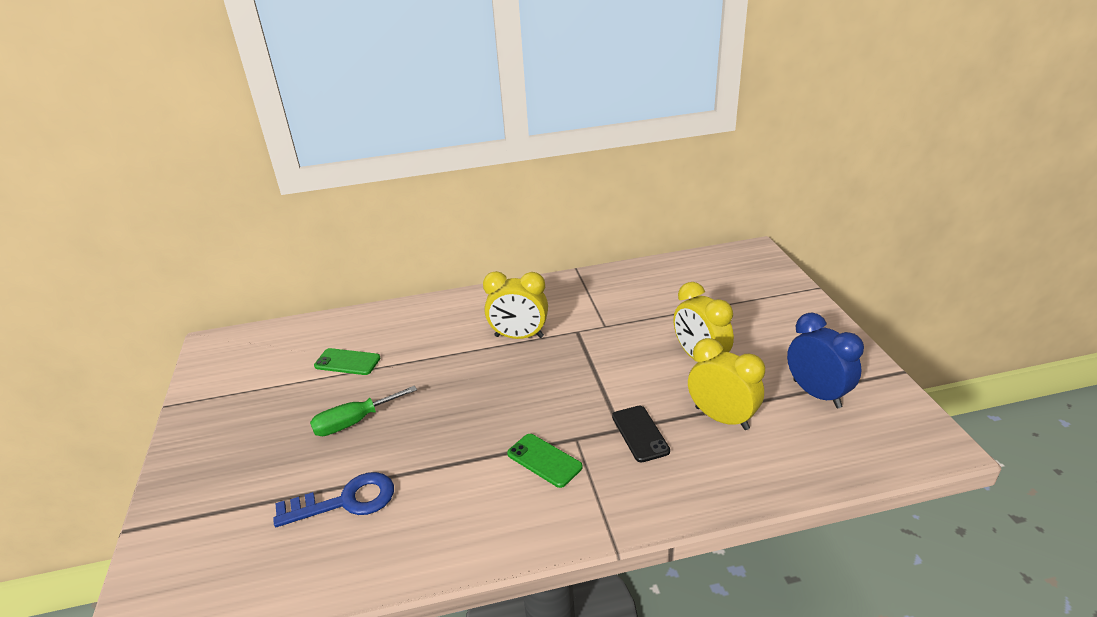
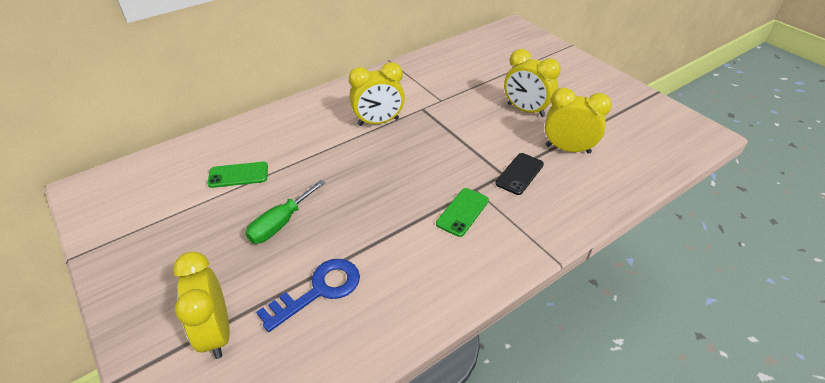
camera: 25 degrees left, 10 degrees up
green phone [507,434,583,488] -> green phone turned 75 degrees counterclockwise [436,188,489,237]
black phone [612,406,670,463] -> black phone turned 75 degrees clockwise [495,153,544,195]
blue clock [787,313,864,408] -> none
none -> yellow clock [173,251,230,359]

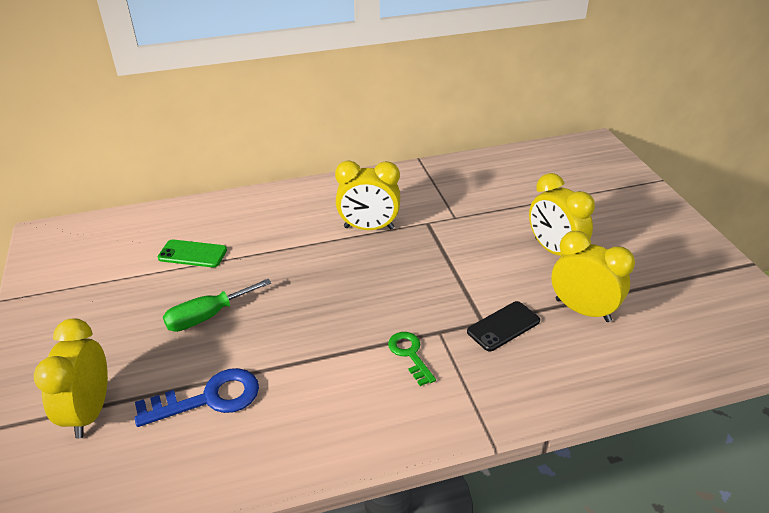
camera: 20 degrees right, 5 degrees down
green phone [436,188,489,237] -> green key [388,332,436,386]

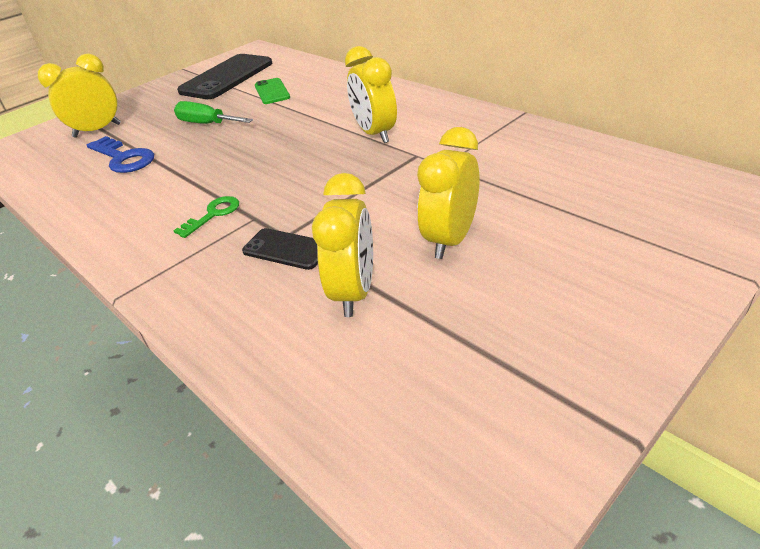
camera: 65 degrees right, 0 degrees up
none -> black phone [177,54,272,99]

